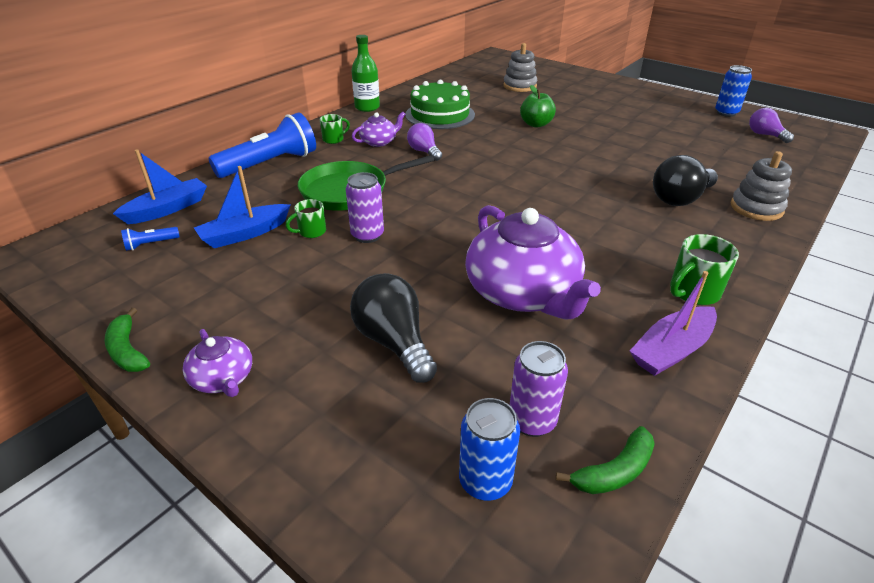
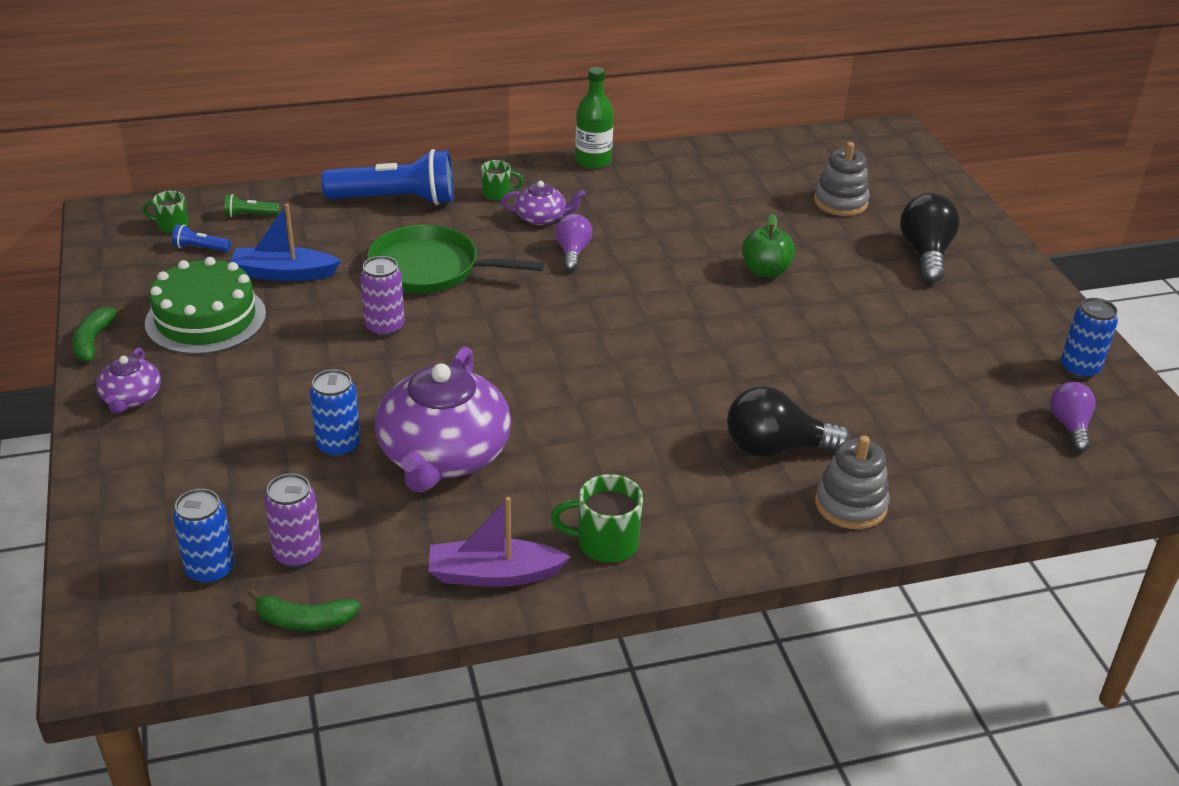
camera: 35 degrees right, 0 degrees up
blue boat [113,149,207,224] -> green flashlight [224,194,280,217]
green mug [286,199,326,238] -> green mug moved to [143,191,189,233]
black light bulb [350,273,437,383] -> black light bulb moved to [900,193,960,283]
green cake [405,79,475,129] -> green cake moved to [145,257,266,355]
none -> blue can [310,369,361,458]

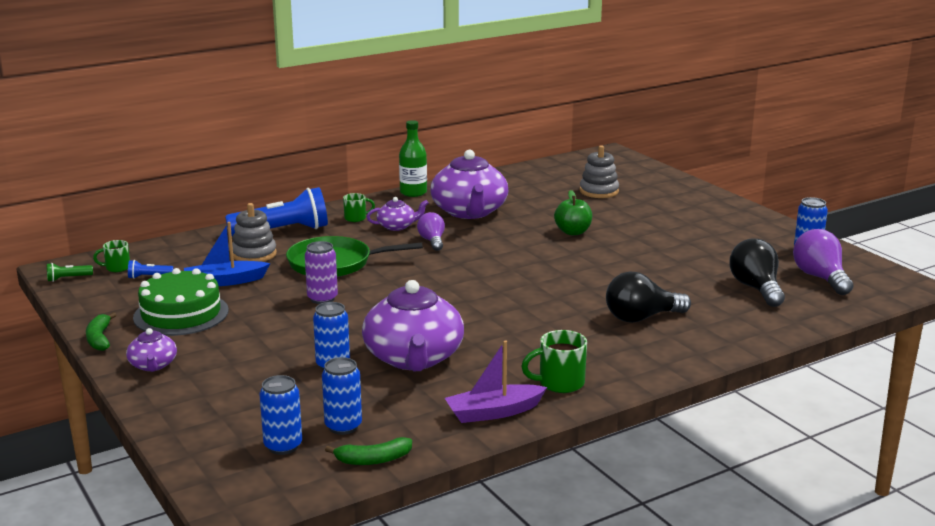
camera: 15 degrees left, 15 degrees down
green flashlight [224,194,280,217] -> green flashlight moved to [47,263,93,282]
purple can [264,474,322,568] -> blue can [322,357,362,435]
grey stacking toy [815,435,890,530] -> grey stacking toy moved to [232,203,277,262]
black light bulb [900,193,960,283] -> black light bulb moved to [729,238,785,307]
purple light bulb [1050,382,1096,452] -> purple light bulb [793,229,854,295], size x1.58
none -> purple teapot [431,150,508,219]

